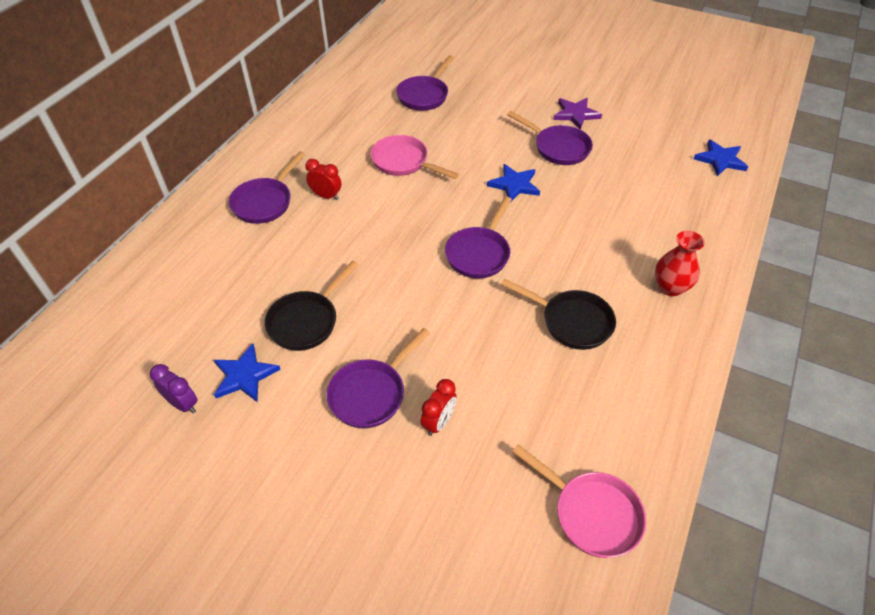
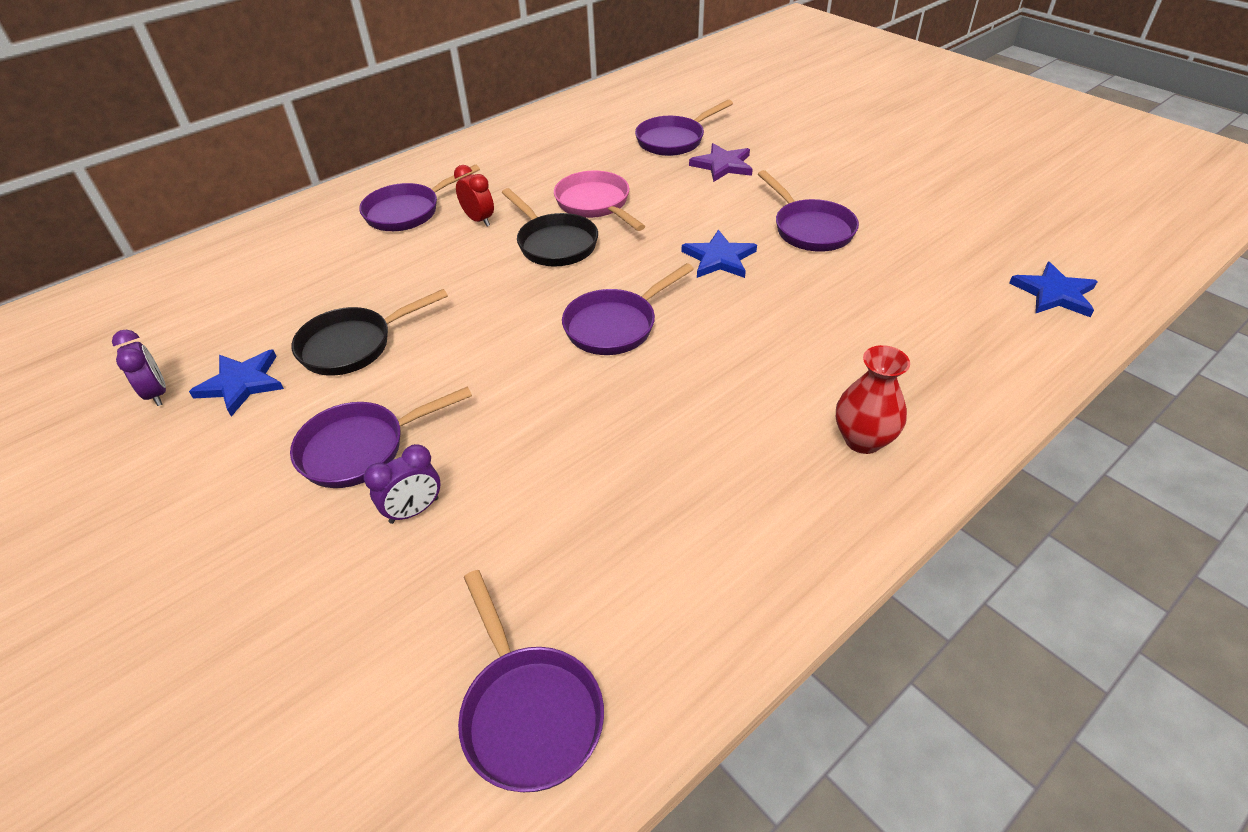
camera: 25 degrees right, 5 degrees down
red clock [420,379,457,436] -> purple clock [364,444,440,524]
black pan [501,278,616,350] -> black pan moved to [502,188,598,267]
pink pan [512,444,646,558] -> purple pan [458,570,604,792]
purple star [553,98,602,130] -> purple star moved to [689,143,753,182]

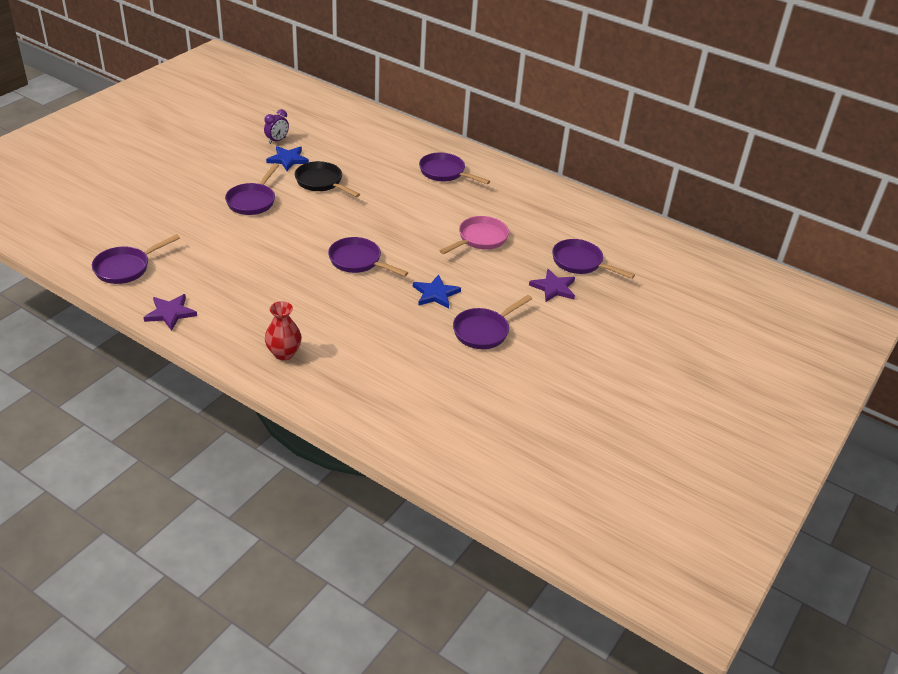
camera: 70 degrees right, 5 degrees down
purple pan [290,386,472,488] -> purple pan turned 120 degrees counterclockwise [225,163,279,215]
purple clock [364,444,440,524] -> none
red clock [454,165,494,226] -> none
black pan [502,188,598,267] -> none
blue star [1009,262,1098,317] -> none
none -> purple star [143,294,197,331]

